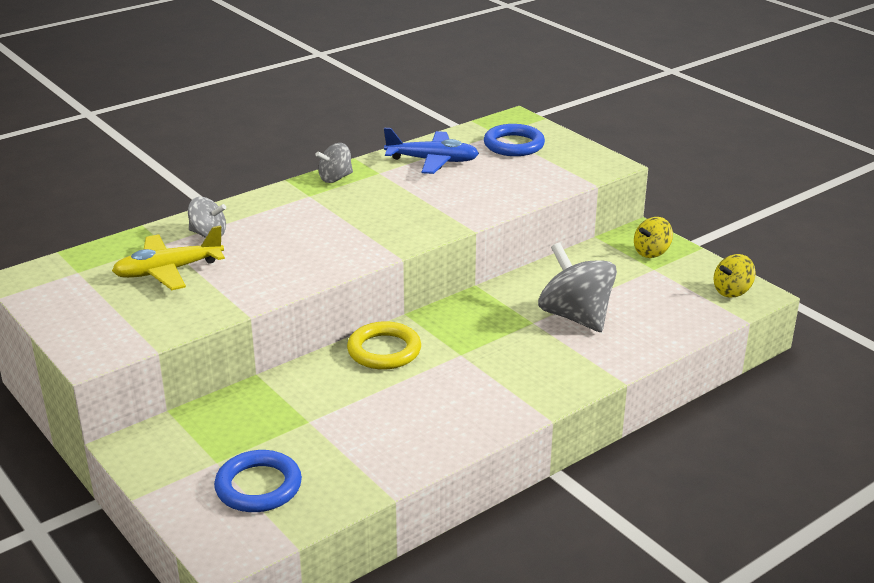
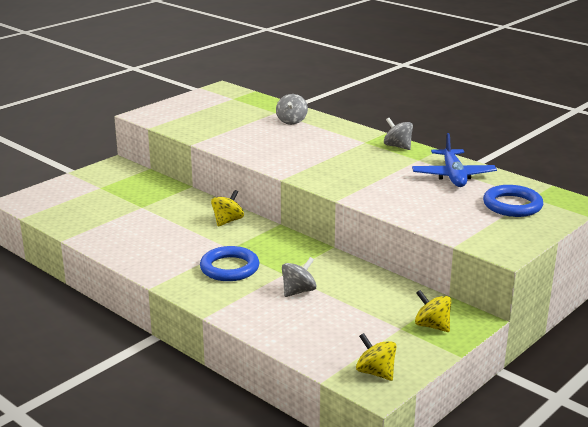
camera: 80 degrees right, 5 degrees down
yellow plane [112,225,225,290] -> none
blue ring [214,450,302,512] -> blue ring moved to [200,246,259,281]
yellow ring [347,321,421,370] -> yellow spinning top [211,190,244,227]
grey spinning top [538,242,617,332] -> grey spinning top [282,257,317,297], size x0.55

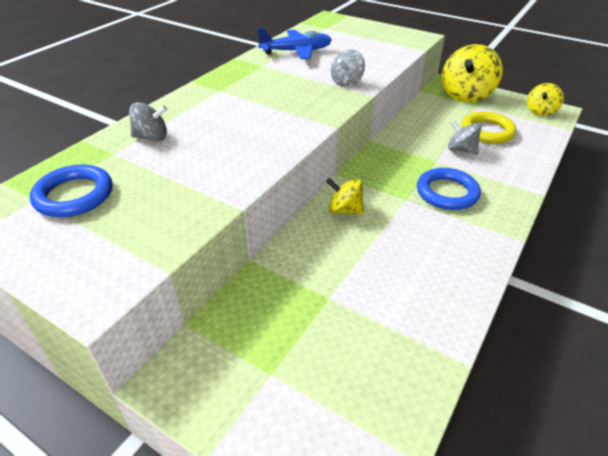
camera: 100 degrees left, 15 degrees up
grey spinning top [384,118,413,150] -> grey spinning top moved to [331,50,365,86]
yellow spinning top [415,290,451,332] -> yellow spinning top [442,44,503,102], size x1.82
blue ring [483,185,543,217] -> blue ring moved to [30,164,112,217]
none -> yellow ring [462,112,517,144]

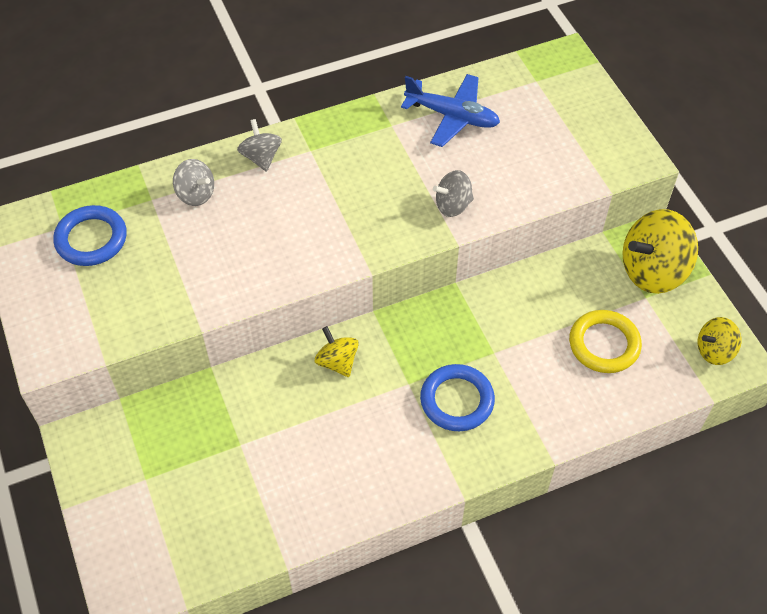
camera: 35 degrees right, 15 degrees up
grey spinning top [448,119,481,155] -> grey spinning top moved to [237,119,282,172]

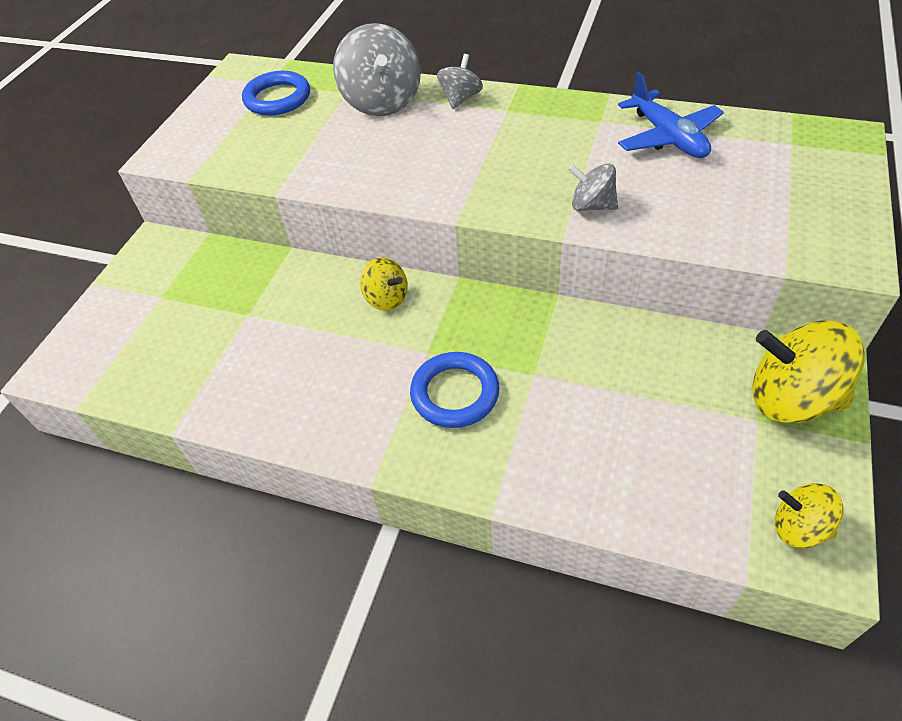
camera: 45 degrees right, 5 degrees down
grey spinning top [173,159,214,206] -> grey spinning top [333,23,421,116], size x1.82
yellow spinning top [315,326,359,377] -> yellow spinning top turned 120 degrees clockwise [360,257,407,311]
yellow ring [569,310,642,373] -> none

